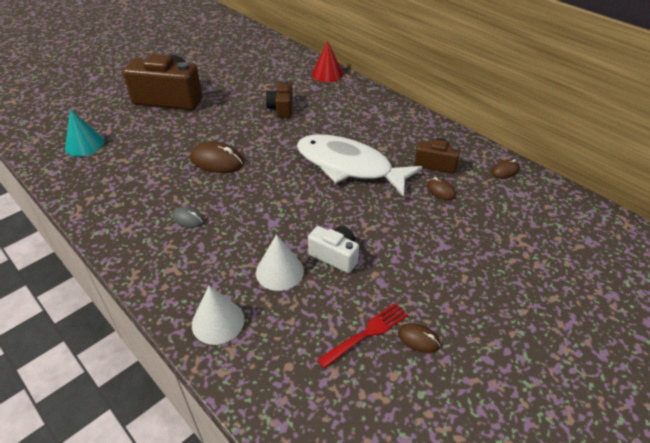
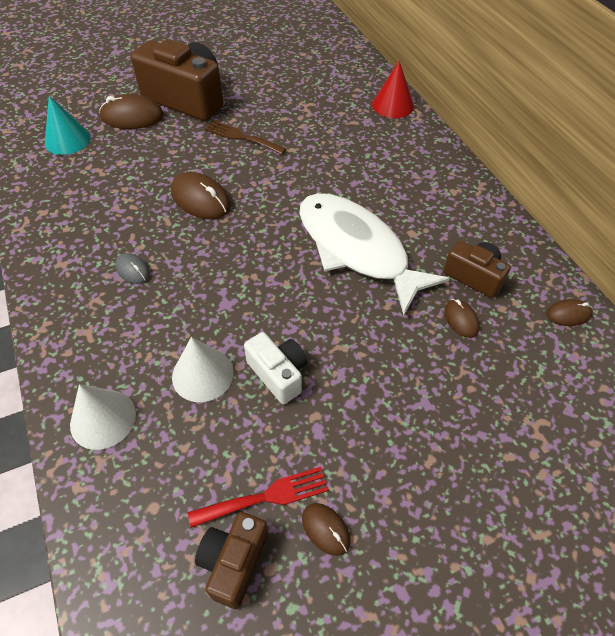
camera: 20 degrees right, 10 degrees up
brown camera [266,80,293,118] -> brown camera moved to [195,512,268,609]
none -> brown mouse [99,94,164,129]
none -> brown fork [205,120,287,154]

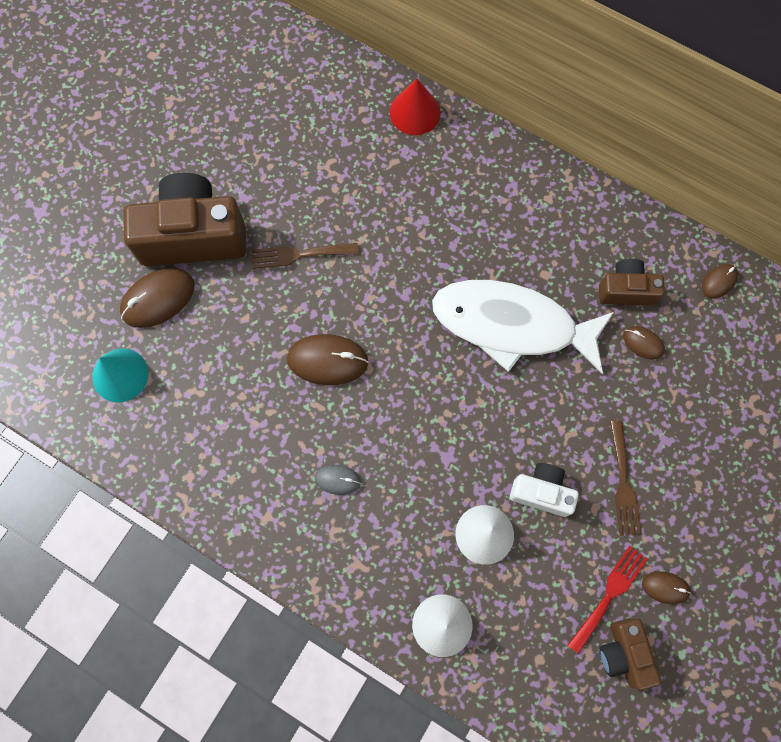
camera: 35 degrees left, 20 degrees up
none -> brown fork [610,420,642,536]

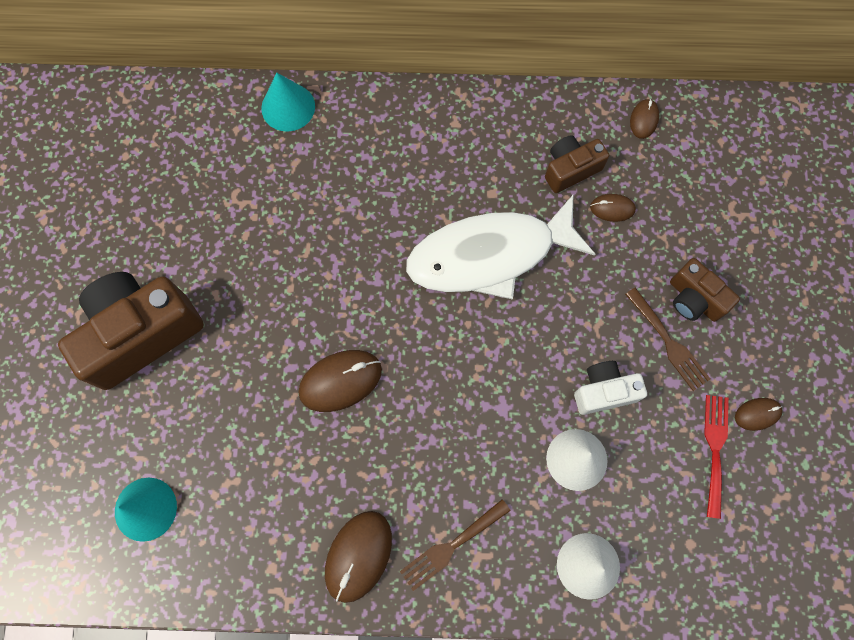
camera: 30 degrees left, 0 degrees up
brown mouse [120,268,194,328] -> brown mouse moved to [325,511,392,603]
brown fork [251,243,358,269] -> brown fork moved to [400,499,511,591]
grey mouse [315,465,361,495] -> none
red cone [390,78,441,135] -> turquoise cone [261,73,315,132]
brown camera [599,618,661,691] -> brown camera moved to [670,258,740,322]

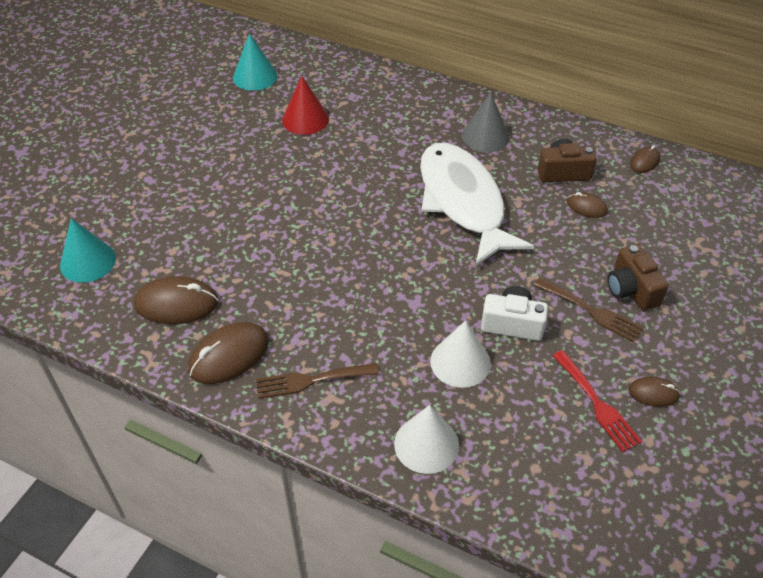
camera: 25 degrees right, 25 degrees down
brown camera [58,272,204,390] -> none
turquoise cone [261,73,315,132] -> turquoise cone moved to [233,33,278,91]
brown mouse [298,350,382,412] -> brown mouse moved to [134,276,218,324]
white fish [406,195,595,300] -> white fish turned 60 degrees clockwise [420,143,534,266]
brown fork [625,288,710,391] -> brown fork turned 45 degrees counterclockwise [534,278,644,342]
red fork [704,395,729,519] -> red fork turned 120 degrees clockwise [552,350,642,452]
none -> red cone [282,76,329,135]
none -> grey cone [462,93,510,152]

